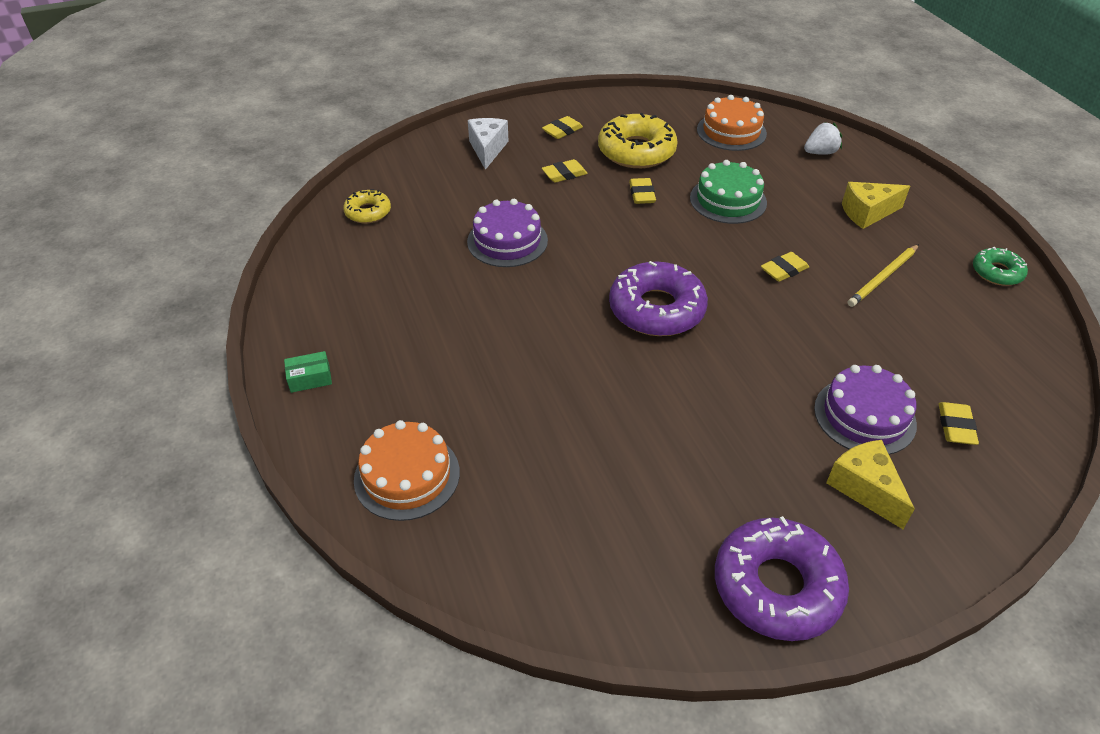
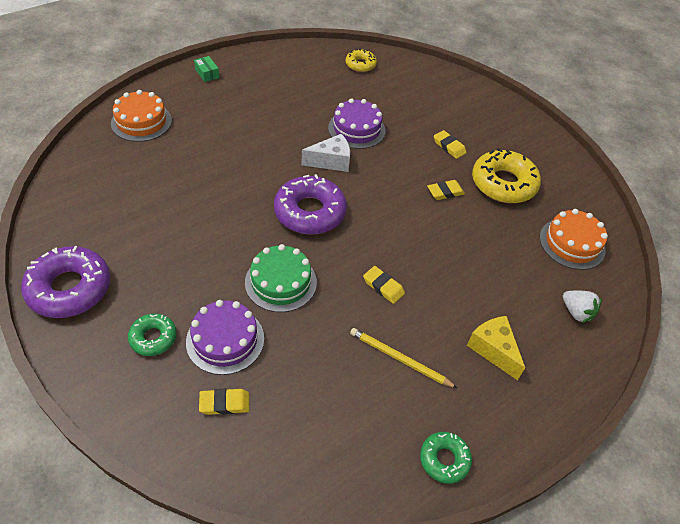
camera: 70 degrees right, 5 degrees up
white cheese [468,118,509,170] -> white cheese moved to [301,134,350,172]
yellow eraser [542,116,583,139] -> none
green cake [690,160,767,224] -> green cake moved to [245,244,317,312]
yellow cheese [826,440,915,529] -> green donut [128,314,177,356]

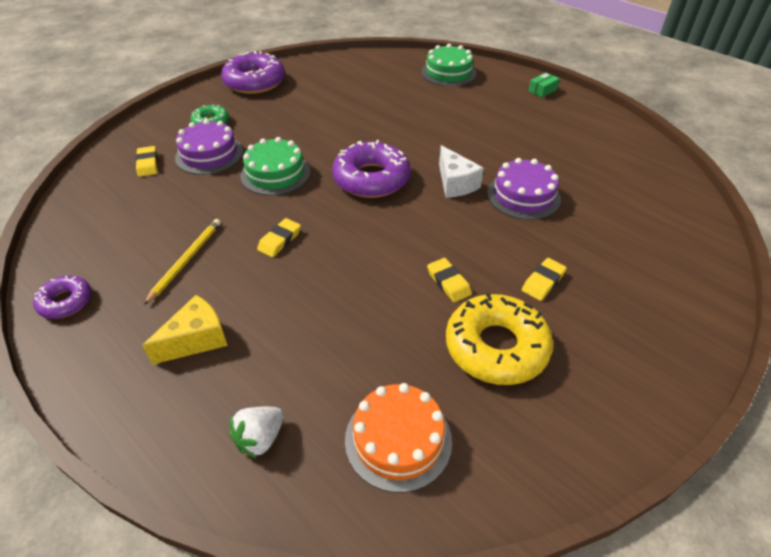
camera: 85 degrees right, 5 degrees down
orange cake [111,90,172,142] -> green cake [421,44,476,87]
yellow donut [346,49,377,72] -> none
green donut [420,432,472,484] -> purple donut [33,275,91,319]

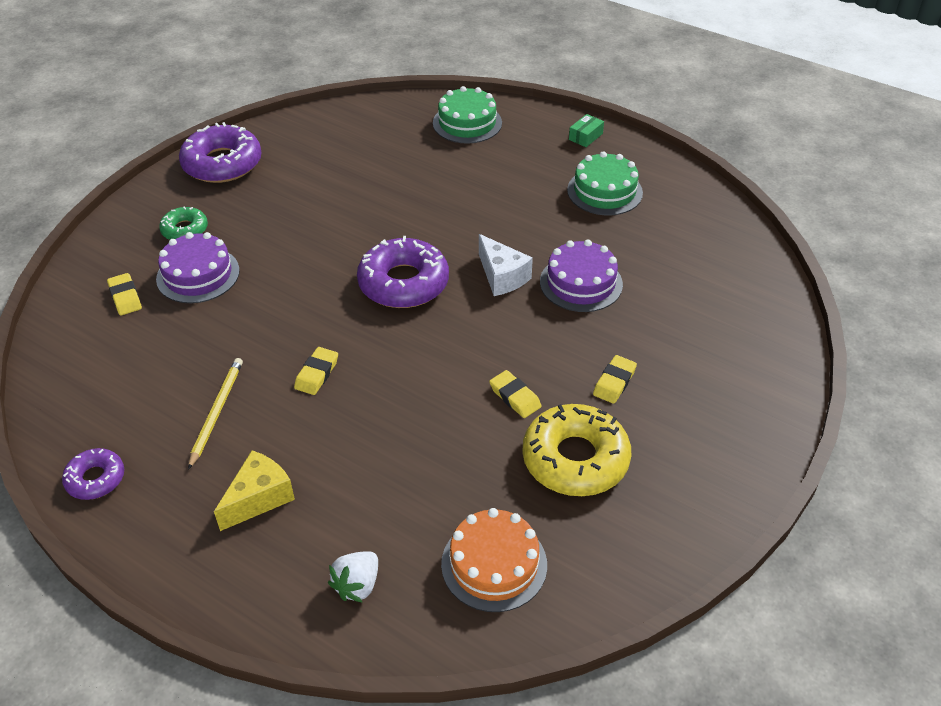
camera: 10 degrees left, 0 degrees up
green cake [240,137,310,196] -> green cake moved to [567,151,643,215]

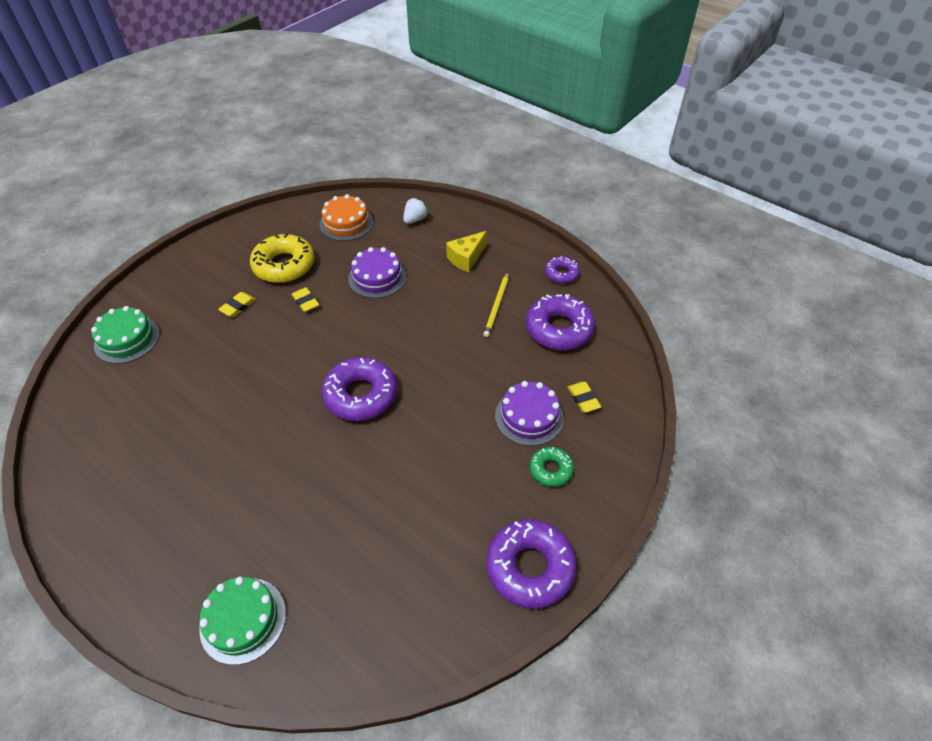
camera: 175 degrees left, 5 degrees up
yellow eraser [294,347,338,395] -> none
white cheese [479,234,533,296] -> none
purple cake [540,239,623,312] -> purple cake moved to [348,247,406,298]
green cake [567,151,643,215] -> green cake moved to [91,306,160,364]
green box [569,114,604,147] -> none
none -> purple donut [526,294,595,350]

